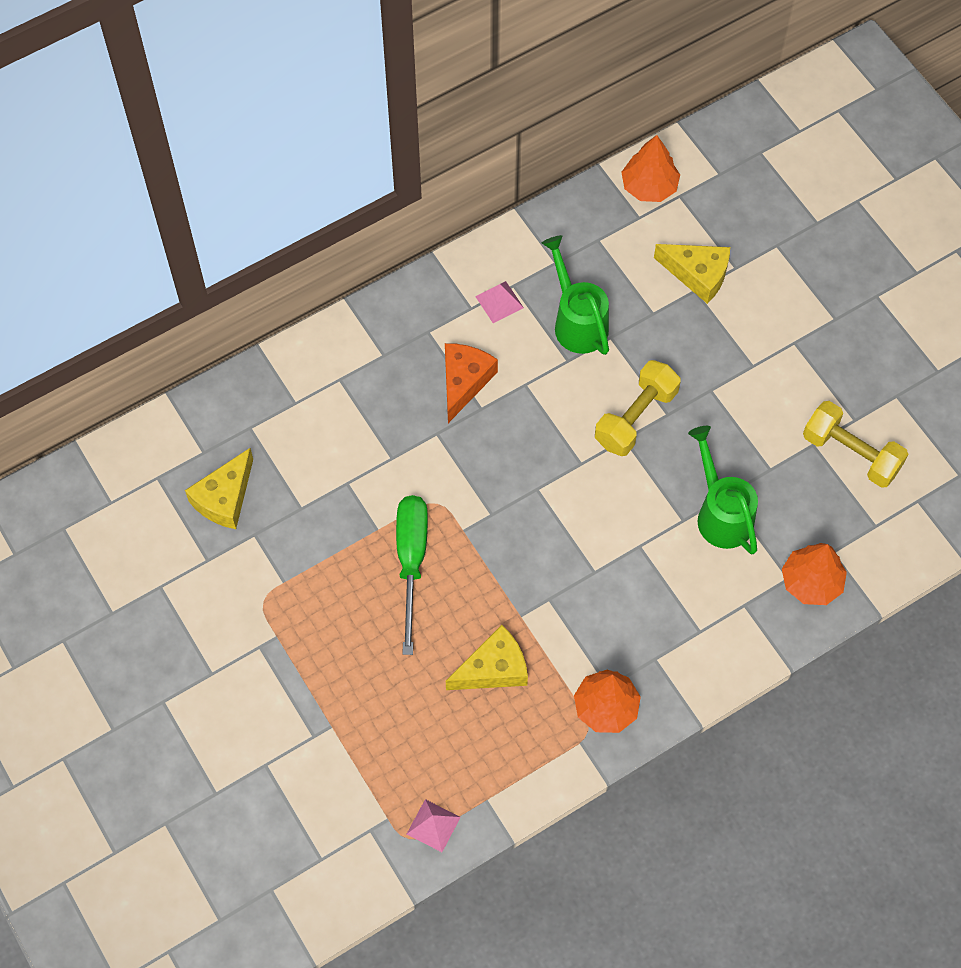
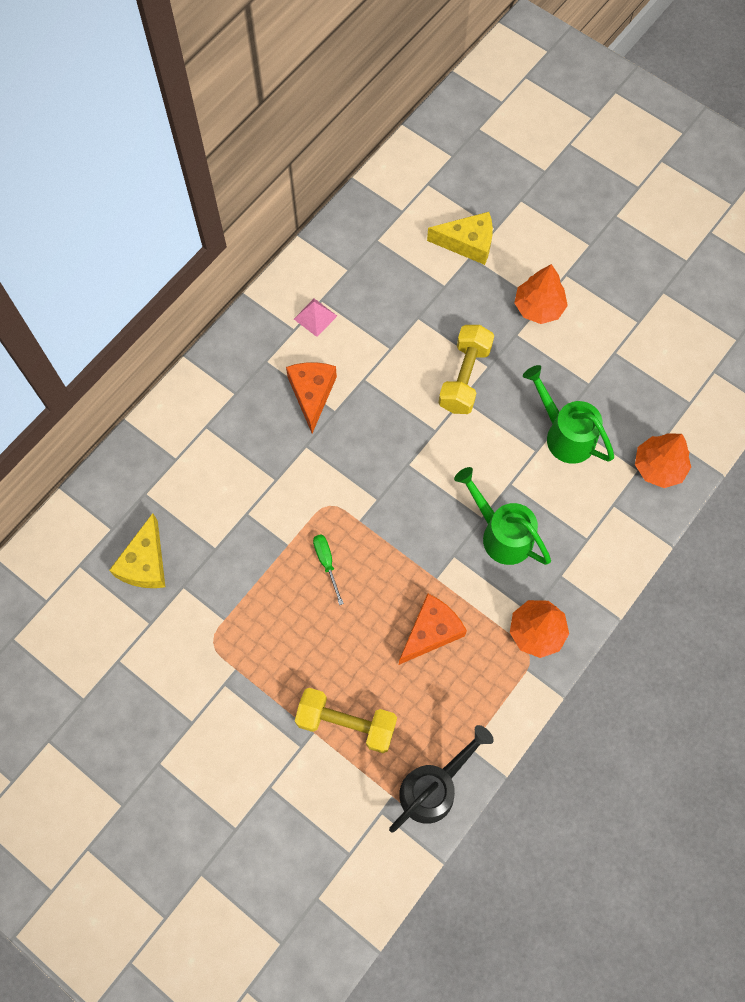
camera: 20 degrees left, 5 degrees up
green screwdriver [396,495,428,655] -> green screwdriver [313,534,344,605], size x0.50
pink pyramid [407,799,461,852] -> black watering can [389,725,494,833]
yellow cheese [446,625,528,690] -> orange cheese [399,593,467,665]
green watering can [542,235,609,355] -> green watering can moved to [454,467,551,565]
orange tree [621,135,680,202] -> orange tree moved to [514,264,568,324]
yellow dumbbell [803,401,908,488] -> yellow dumbbell moved to [295,688,397,753]

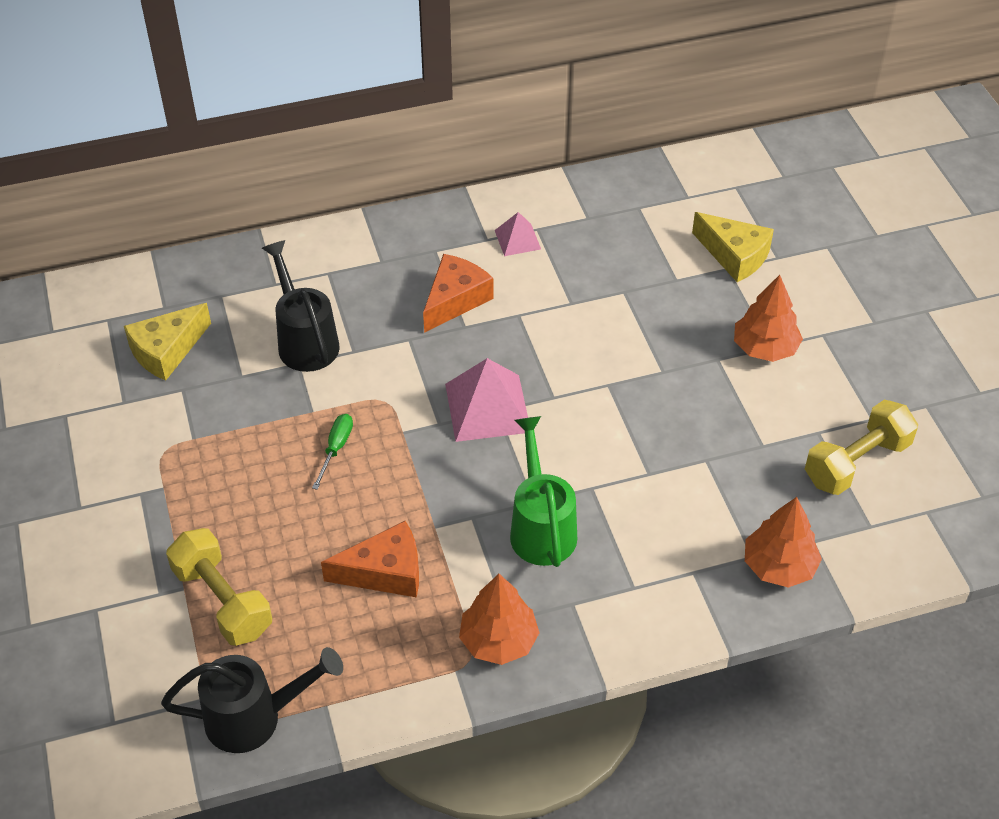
camera: 35 degrees right, 20 degrees down
yellow dumbbell [438,325,494,414] -> yellow dumbbell moved to [805,400,918,495]
green watering can [523,365,614,464] -> none
none -> black watering can [262,240,339,372]
none -> pink pyramid [445,358,528,442]

